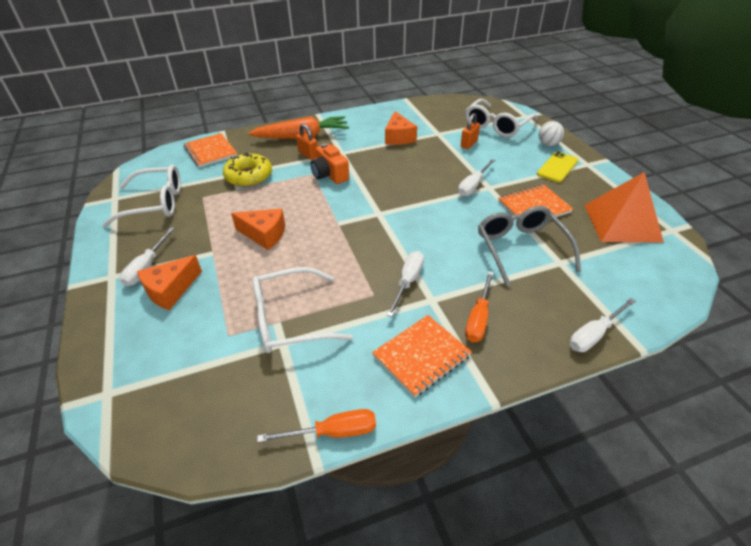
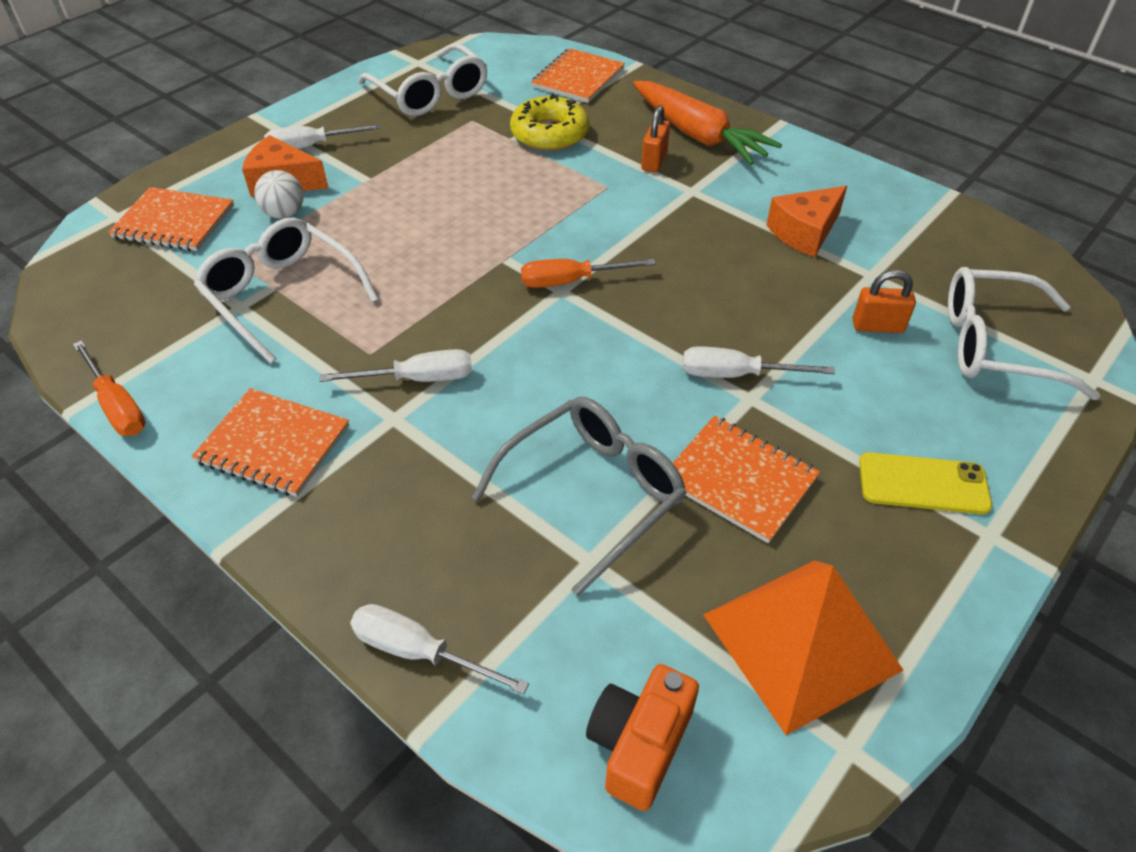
camera: 60 degrees right, 5 degrees up
orange cheese [231,209,285,250] -> none
orange camera [311,143,349,184] -> orange camera moved to [586,664,699,811]
orange screwdriver [465,271,494,342] -> orange screwdriver moved to [521,259,655,288]
white ball [539,121,564,146] -> white ball moved to [254,170,304,218]
none -> orange notebook [108,187,234,251]

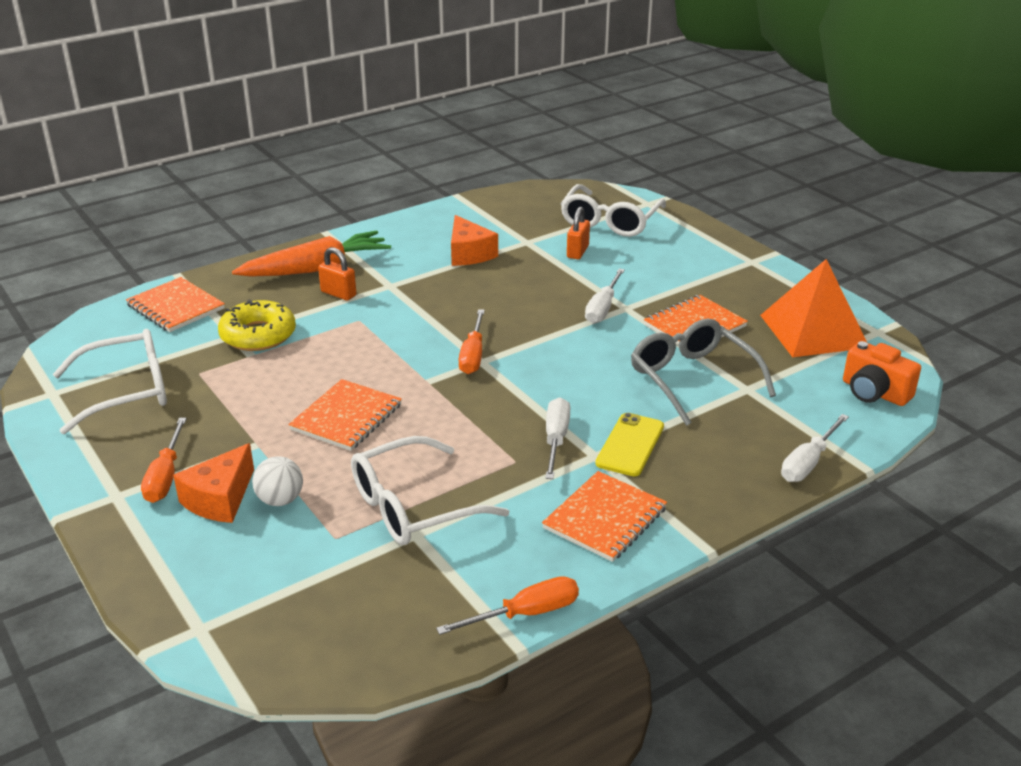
camera: 75 degrees left, 15 degrees down
orange notebook [108,187,234,251] -> orange notebook moved to [288,379,402,451]
white screwdriver [264,124,382,149] -> orange screwdriver [141,418,187,503]
yellow phone [859,452,992,514] -> yellow phone moved to [596,413,664,476]

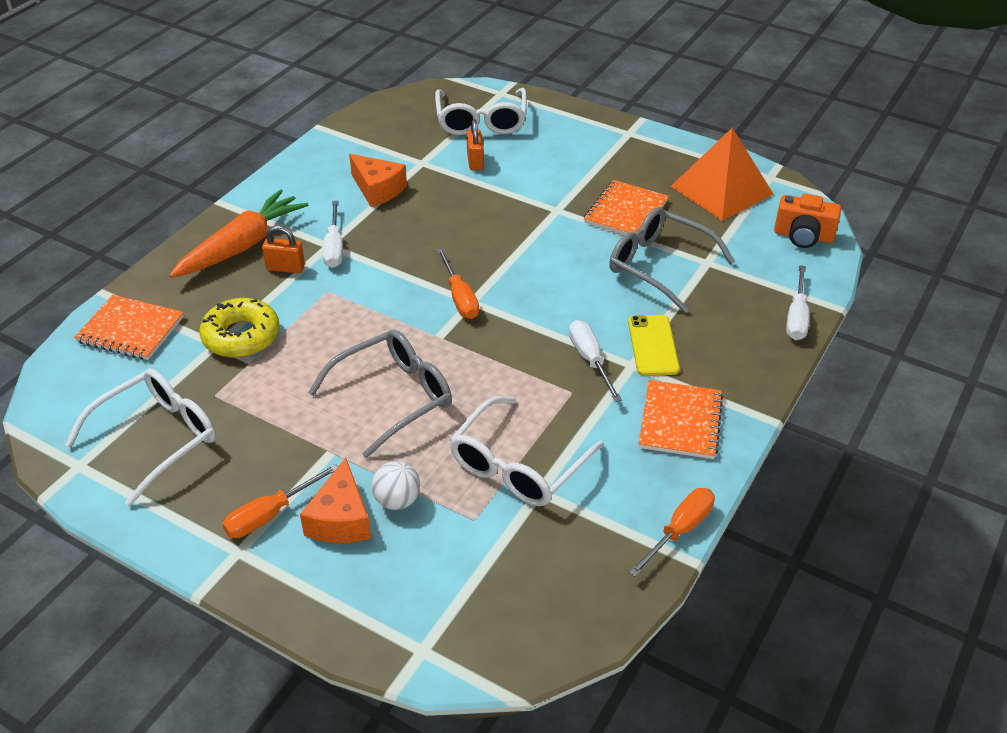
camera: 25 degrees left, 10 degrees up
orange screwdriver [141,418,187,503] -> orange screwdriver turned 75 degrees clockwise [222,464,338,538]
orange notebook [288,379,402,451] -> grey glasses [308,329,452,458]
white screwdriver [585,269,625,324] -> white screwdriver moved to [323,201,343,268]

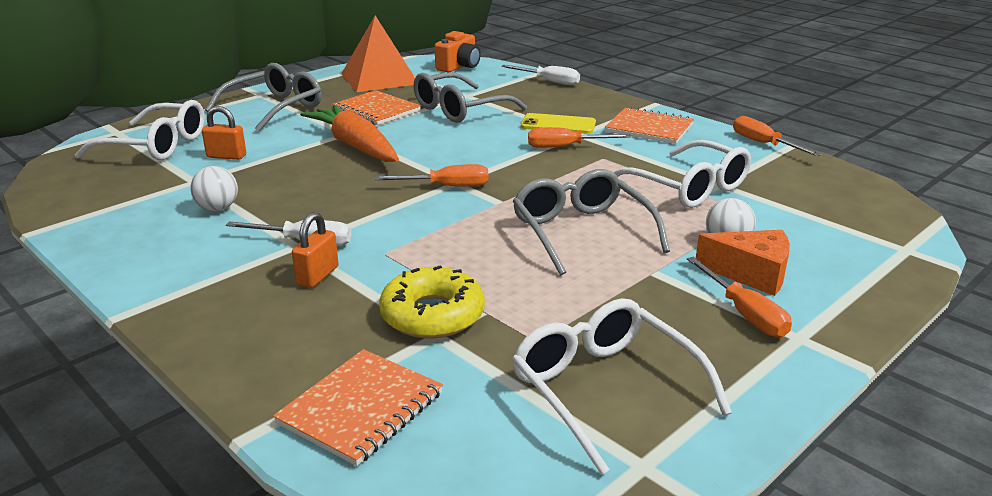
camera: 75 degrees left, 15 degrees down
orange carrot [169,189,308,278] -> orange carrot moved to [300,105,399,162]
orange cheese [349,154,407,207] -> white ball [190,166,238,211]
white screwdriver [569,320,622,402] -> orange screwdriver [528,127,631,148]
none -> grey glasses [205,63,322,132]

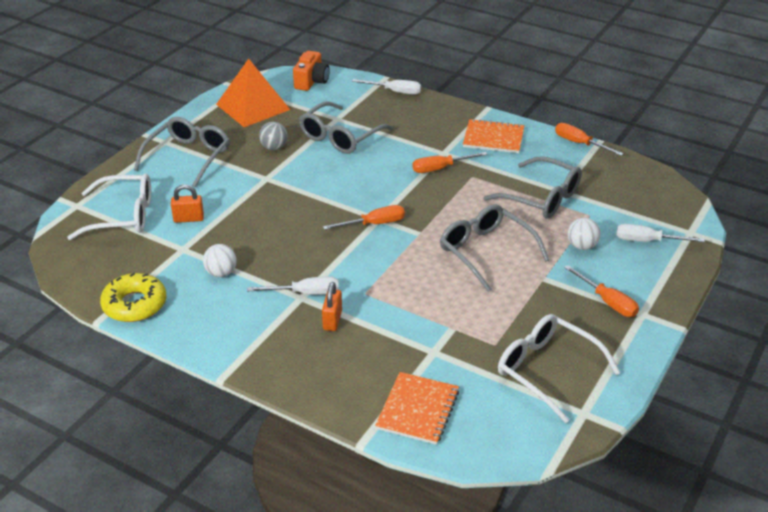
camera: 15 degrees left, 10 degrees up
orange carrot [300,105,399,162] -> none
orange notebook [332,90,421,125] -> grey ball [259,122,288,150]
yellow donut [379,265,485,339] -> yellow donut moved to [100,273,166,322]
yellow phone [521,113,596,134] -> none
white glasses [613,140,751,208] -> grey glasses [483,156,582,219]
orange cheese [695,230,790,296] -> none
none -> white screwdriver [616,224,705,242]

